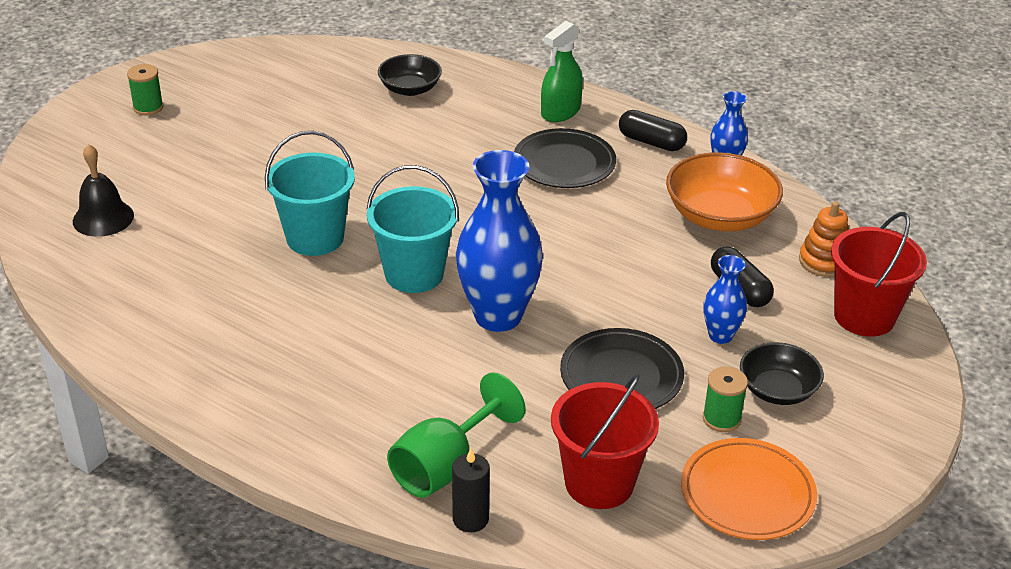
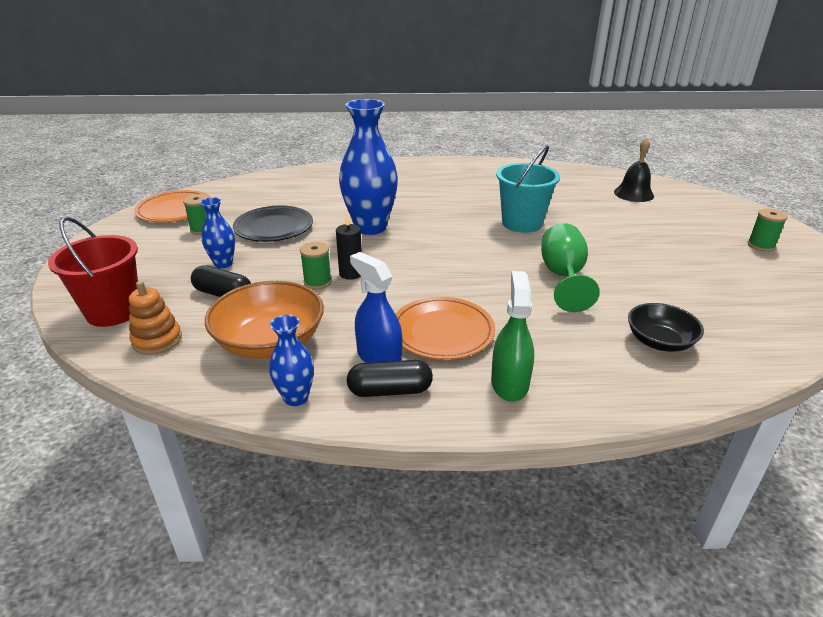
camera: 145 degrees right, 5 degrees down
turquoise bucket [367,165,459,293] -> none
green goblet [387,372,525,498] -> green goblet moved to [541,223,600,312]
black candle [452,448,490,532] -> black candle moved to [336,214,362,280]
black plate [514,128,616,188] -> orange plate [396,297,495,360]
red bucket [551,374,659,509] -> none
black bowl [740,342,824,405] -> none
none -> green spool [300,242,332,290]
none -> blue spray bottle [350,252,402,363]

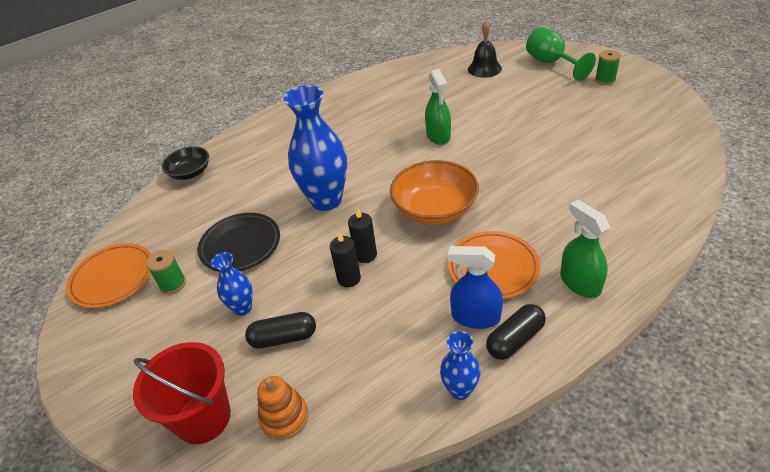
camera: 30 degrees left, 10 degrees up
orange bowl [205,281,324,359] -> orange bowl moved to [390,160,479,225]
green spool [300,242,332,290] -> black candle [330,232,361,287]
turquoise bucket [496,145,560,233] -> green spray bottle [425,69,451,145]
green goblet [541,223,600,312] -> green goblet moved to [526,27,596,81]
black bowl [628,303,704,352] -> black bowl moved to [161,146,209,180]

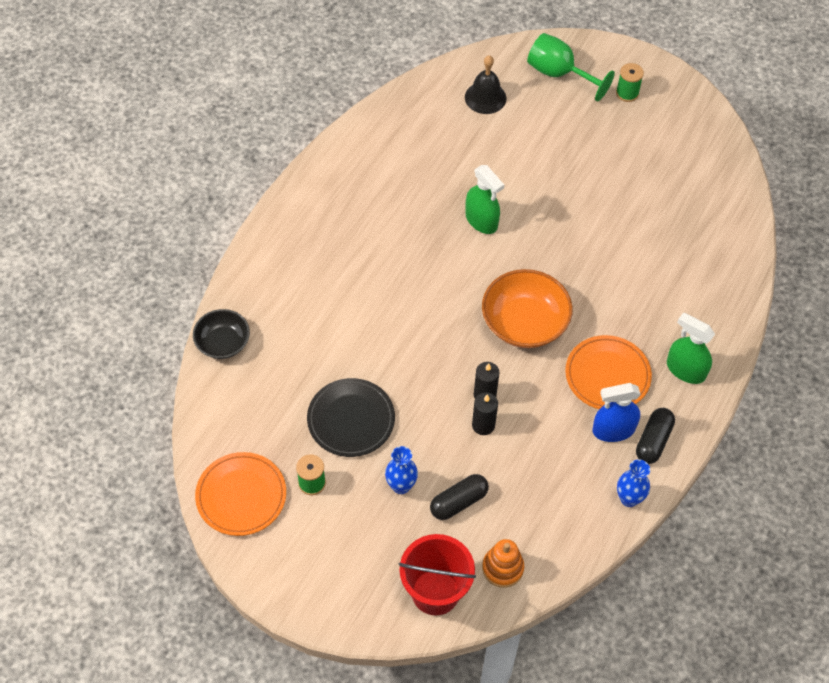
camera: 30 degrees left, 15 degrees up
blue vase [284,85,347,211] -> none

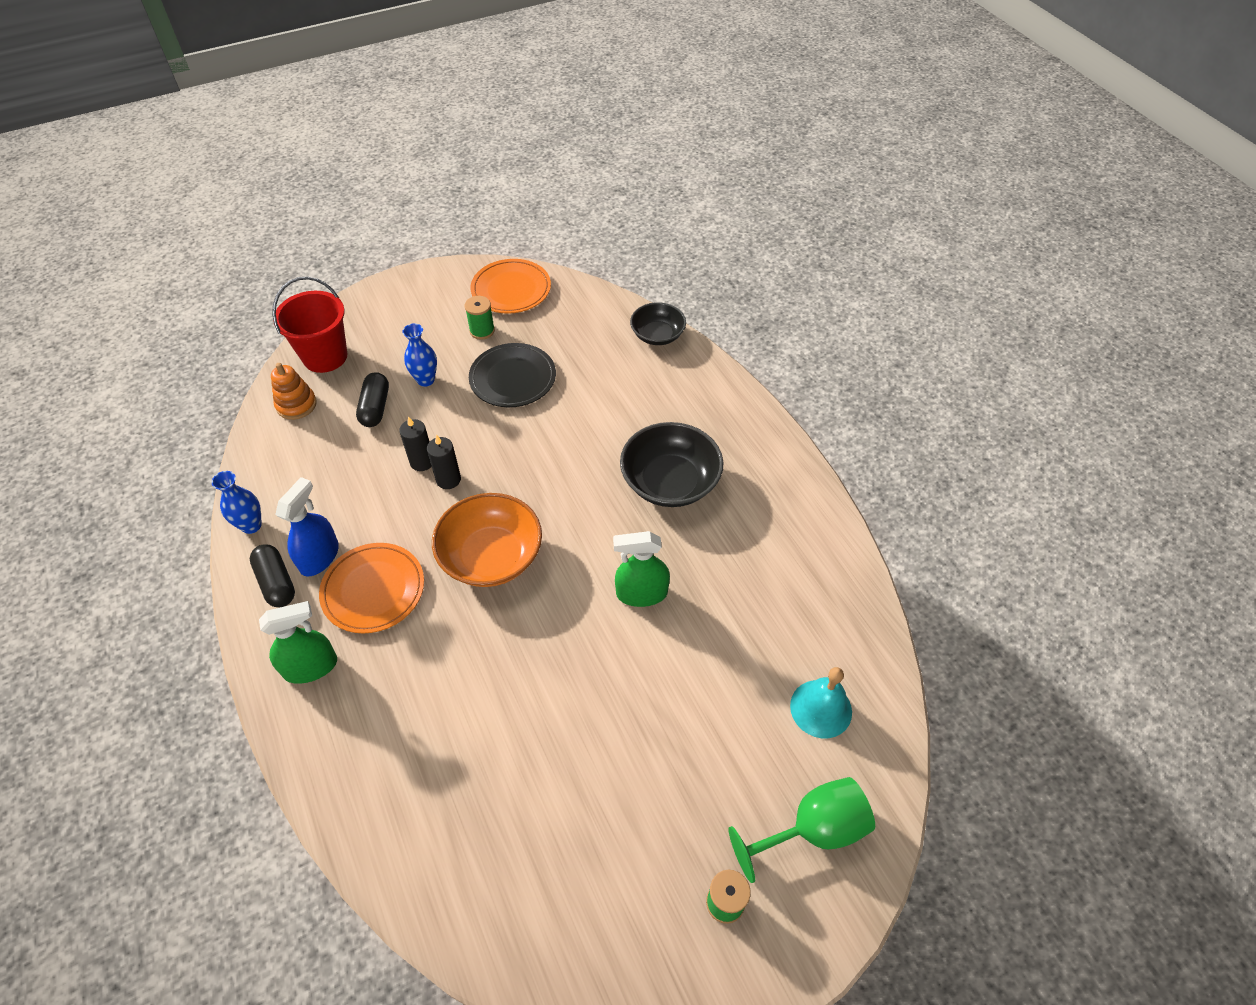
camera: 125 degrees right, 5 degrees down
black bell [465,55,506,114] -> turquoise bell [790,667,852,738]
none -> black bowl [620,422,723,507]

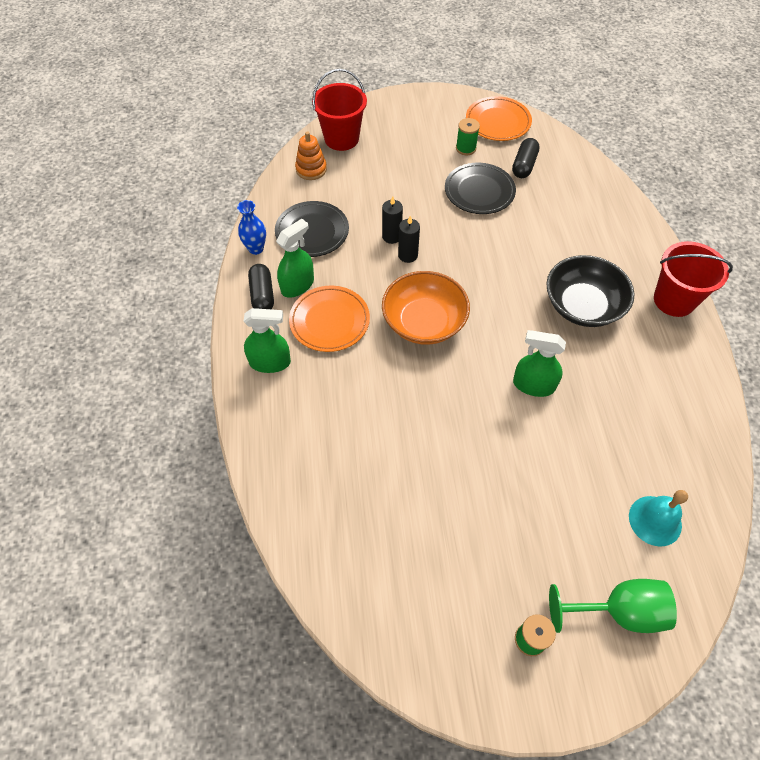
camera: 20 degrees right, 5 degrees up
blue spray bottle [275,477,339,577] -> green spray bottle [276,219,314,298]
black capsule [356,372,389,427] -> black capsule moved to [512,138,540,178]
blue vase [402,323,437,387] -> none
black bowl [630,302,686,345] -> none
none -> black plate [275,201,349,257]
none -> red bucket [654,241,733,317]

